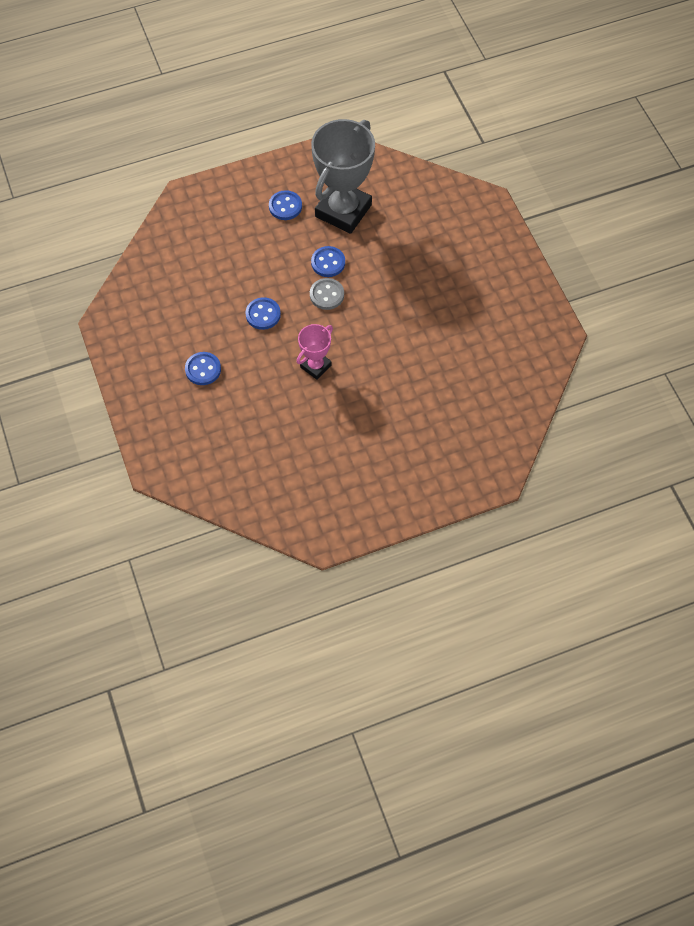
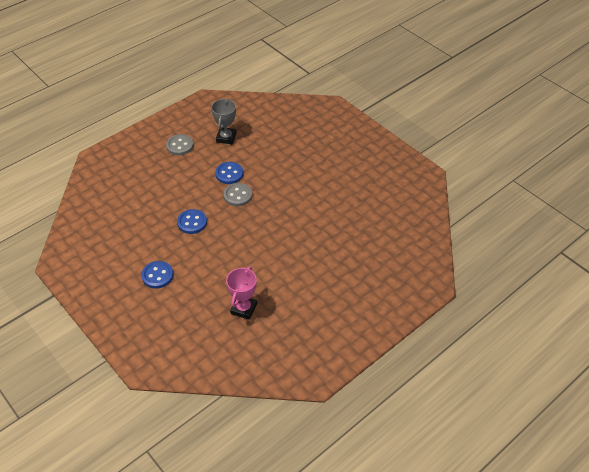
camera: 20 degrees left, 15 degrees down
blue button [269,190,302,220] -> grey button [166,134,194,155]
pink trophy [297,324,333,380] -> pink trophy moved to [226,266,257,320]
grey trophy [311,119,375,234] -> grey trophy [211,98,236,144], size x0.50

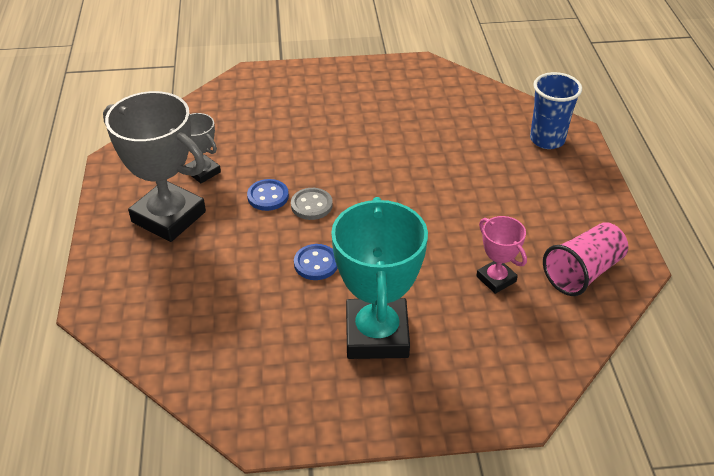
camera: 55 degrees left, 5 degrees down
blue button [141,261,173,289] -> turquoise trophy [331,197,428,359]
grey button [166,134,194,155] -> grey trophy [103,91,206,242]
none -> blue cup [530,72,582,149]
none -> pink cup [543,222,628,296]

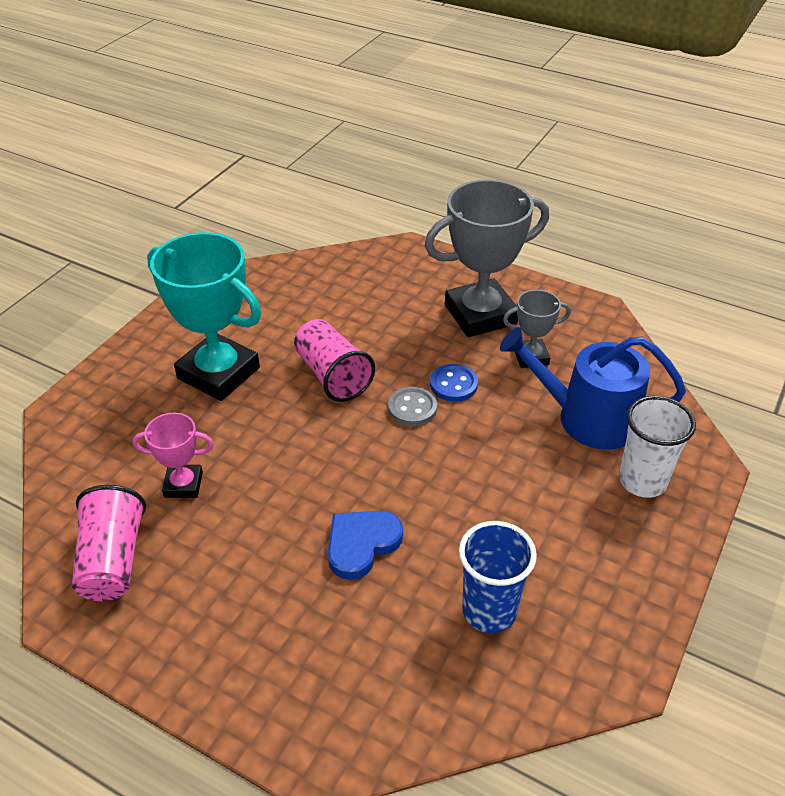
camera: 125 degrees right, 0 degrees up
blue button [294,244,337,280] -> pink cup [294,319,375,402]
blue cup [530,72,582,149] -> blue cup moved to [459,521,537,633]
none -> blue heart [328,511,403,580]
none -> blue watering can [500,327,686,450]
none -> white cup [619,396,696,498]

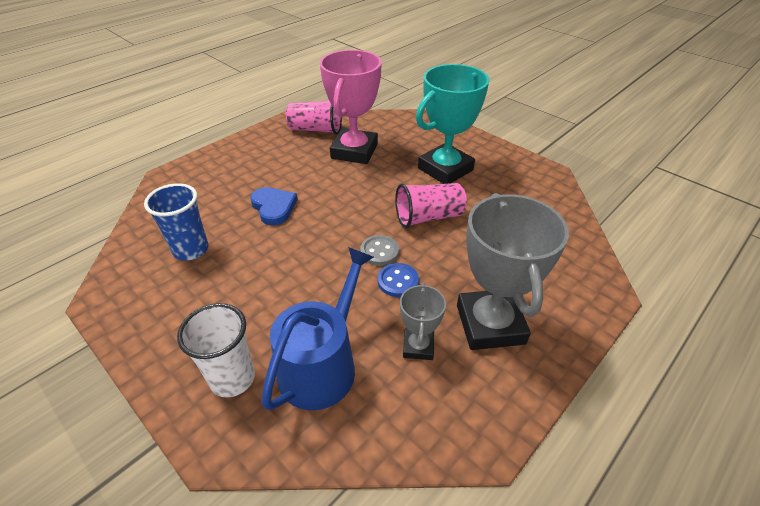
camera: 105 degrees right, 0 degrees up
pink trophy [132,413,214,498] -> pink trophy [320,50,382,164], size x1.98

